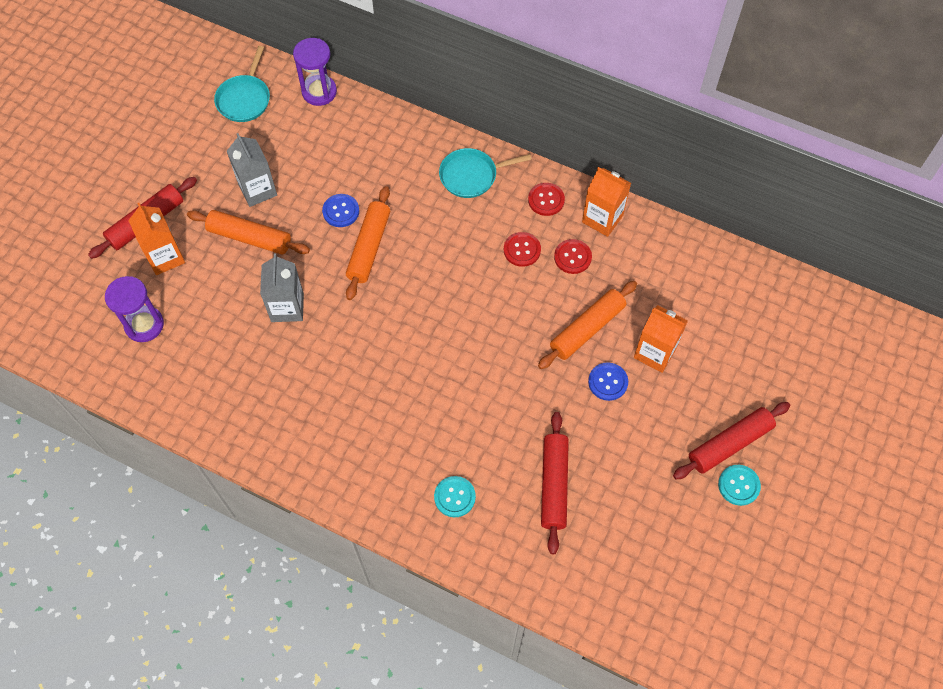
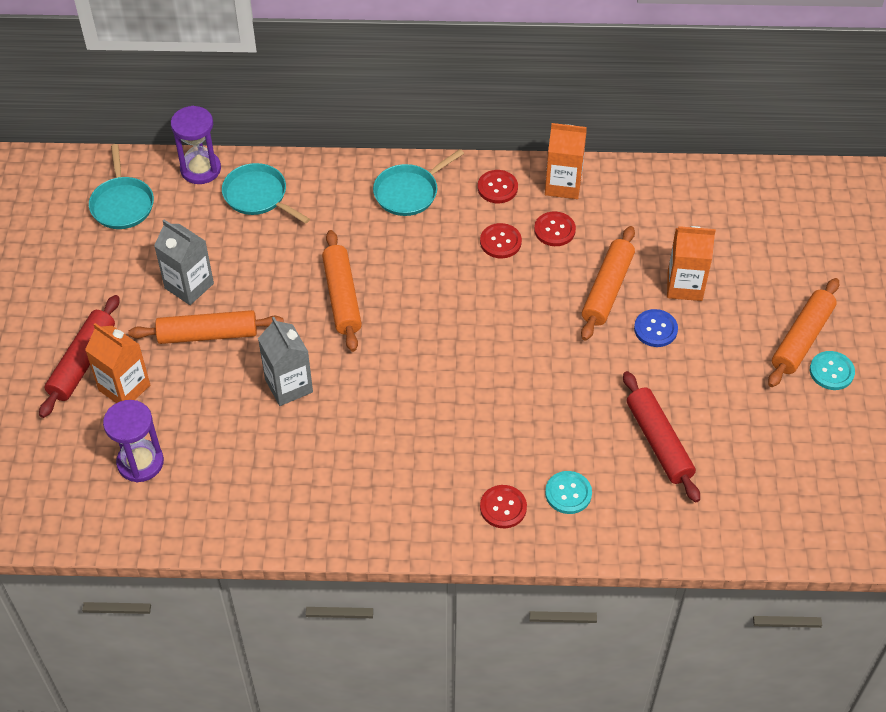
camera: 25 degrees left, 10 degrees down
blue button [322,194,359,227] -> none
red rolling pin [673,402,790,479] -> orange rolling pin [768,278,839,387]
none -> turquoise pan [222,163,310,224]
none -> red button [480,485,527,528]

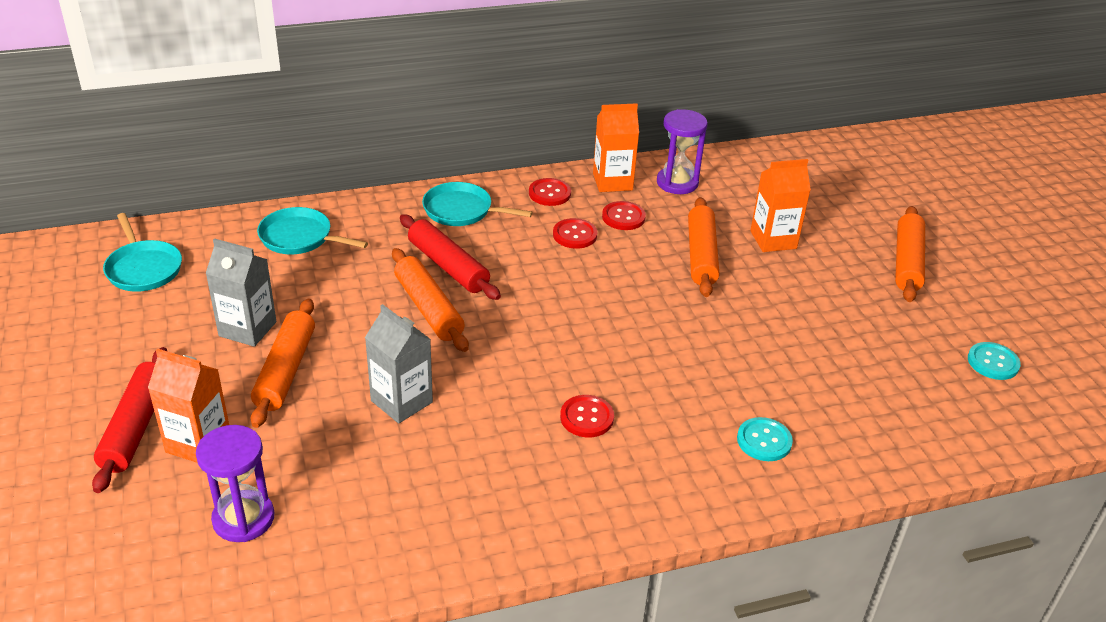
camera: 20 degrees left, 15 degrees down
orange rolling pin [128,310,284,344] -> orange rolling pin turned 60 degrees counterclockwise [251,299,315,428]
purple hourglass [171,106,221,184] -> purple hourglass moved to [657,109,708,194]
turquoise pan [373,149,464,216] -> turquoise pan turned 75 degrees clockwise [422,182,533,226]
red button [480,485,527,528] -> red button moved to [560,395,614,437]
red rolling pin [623,371,700,502] -> red rolling pin moved to [400,214,501,300]
blue button [634,309,678,347] -> none
turquoise button [810,351,855,390] -> turquoise button moved to [968,342,1021,380]

